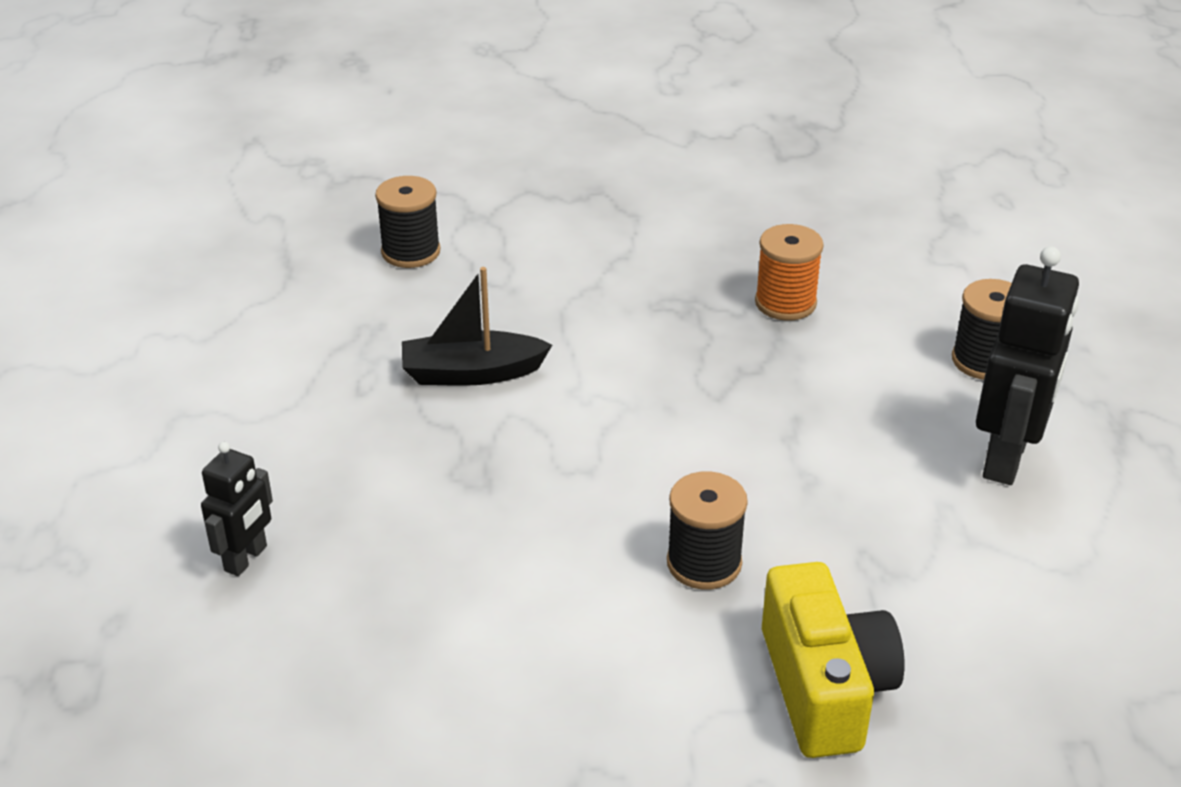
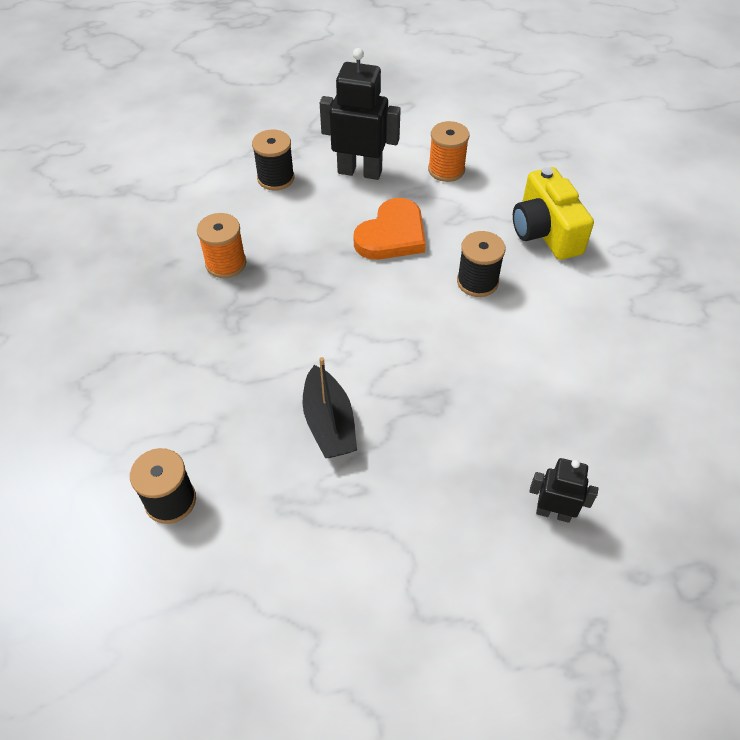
camera: 100 degrees left, 15 degrees up
yellow camera [762,562,905,758] -> yellow camera turned 90 degrees counterclockwise [513,167,594,260]
none -> orange heart [354,198,426,260]
none -> orange spool [428,121,470,182]

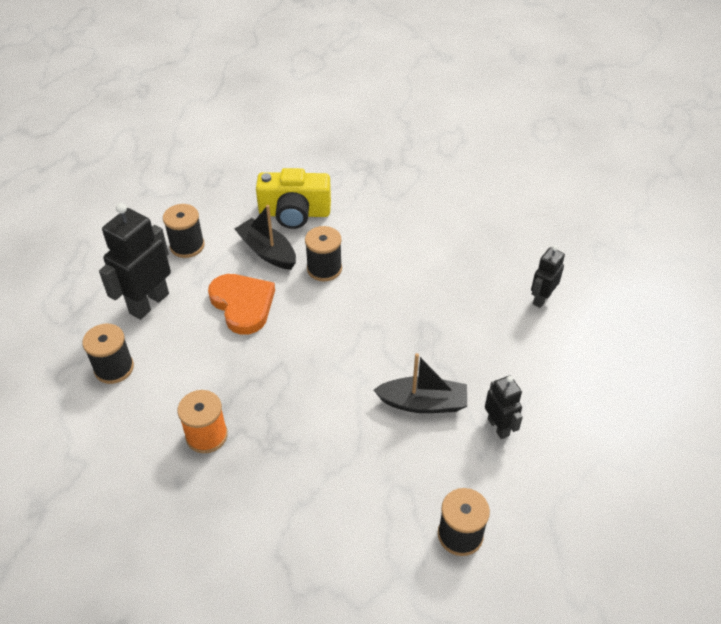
camera: 70 degrees left, 5 degrees down
orange spool [428,121,470,182] -> black spool [163,204,205,258]
none -> black boat [235,205,296,270]
none -> black robot [485,376,523,439]

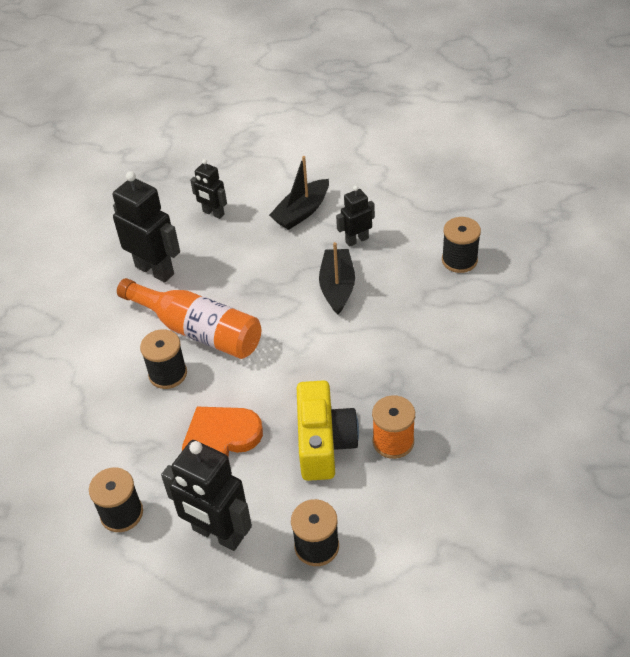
camera: 90 degrees left, 0 degrees up
black boat [235,205,296,270] -> black boat moved to [269,156,329,230]
yellow camera [256,168,331,229] -> yellow camera moved to [297,380,359,481]
none -> black robot [113,171,180,283]
none -> orange bottle [117,278,261,359]

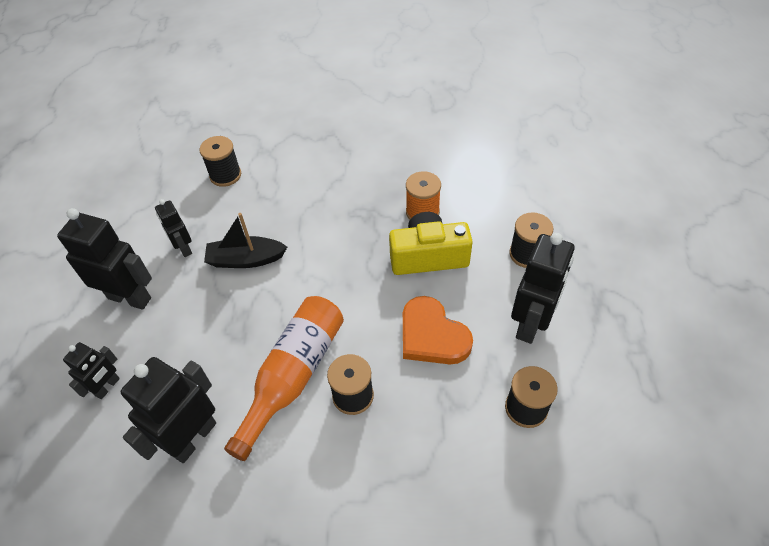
camera: 95 degrees left, 5 degrees up
black boat [269,156,329,230] -> black robot [57,208,152,310]

